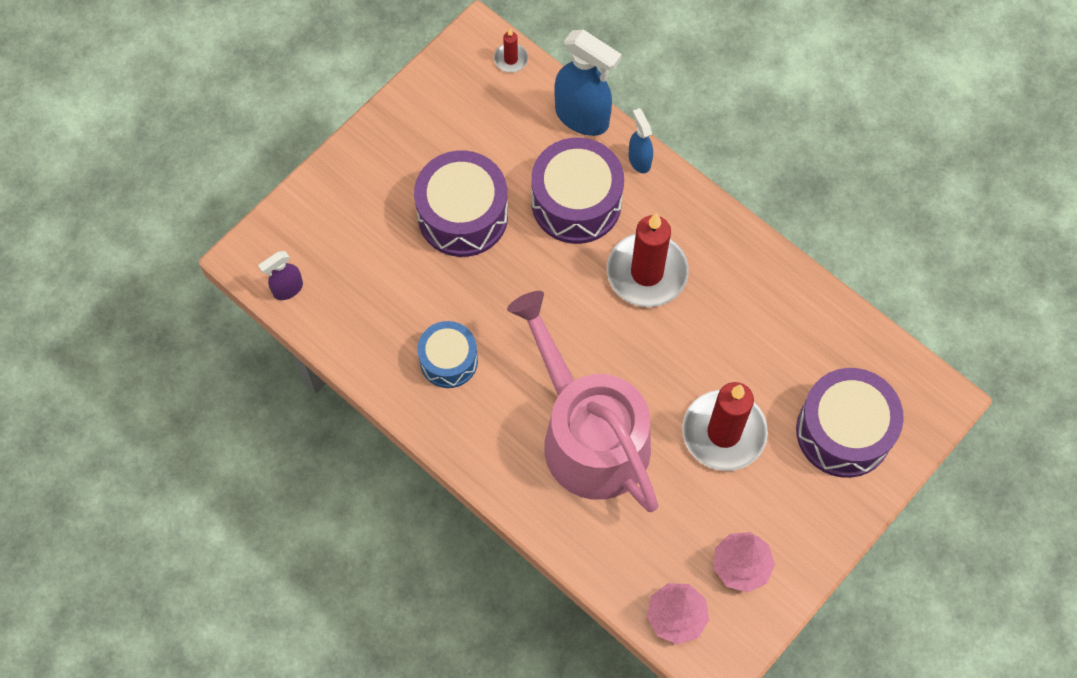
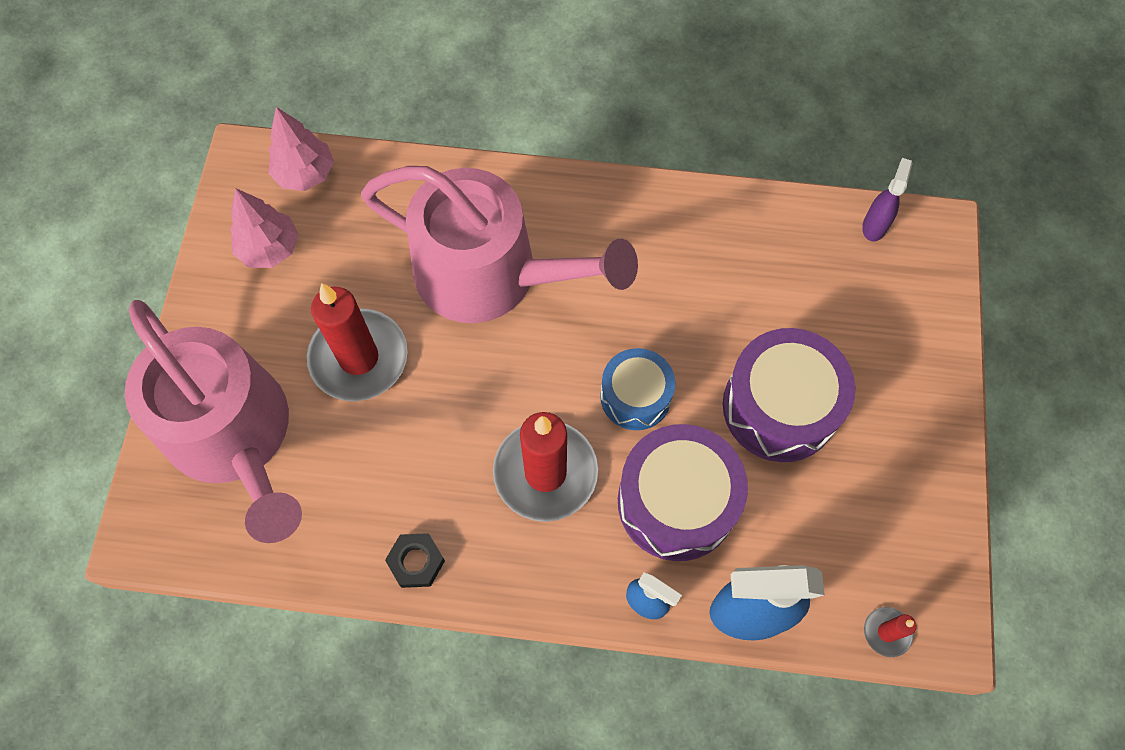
camera: 145 degrees right, 0 degrees up
blue drum [417,321,478,388] -> blue drum moved to [600,348,675,430]
purple drum [796,368,904,478] -> pink watering can [125,300,302,543]
none -> black nut [385,533,445,588]

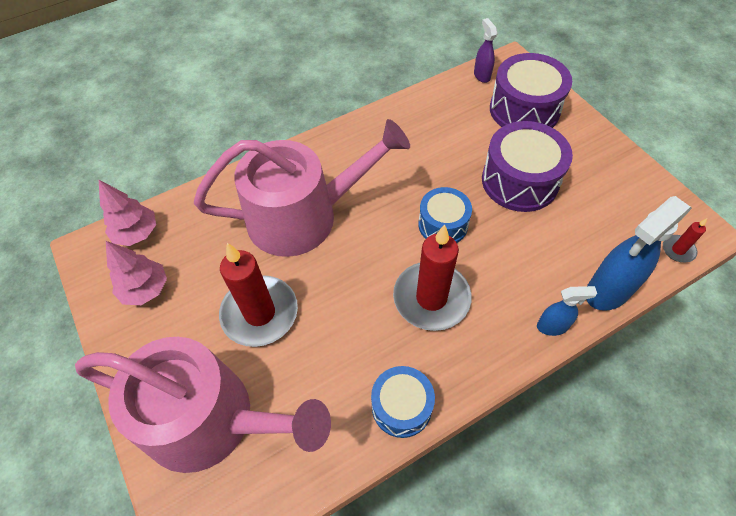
camera: 35 degrees left, 10 degrees down
black nut [385,533,445,588] -> blue drum [371,366,435,438]
purple drum [618,424,748,561] -> purple drum moved to [490,53,572,128]

